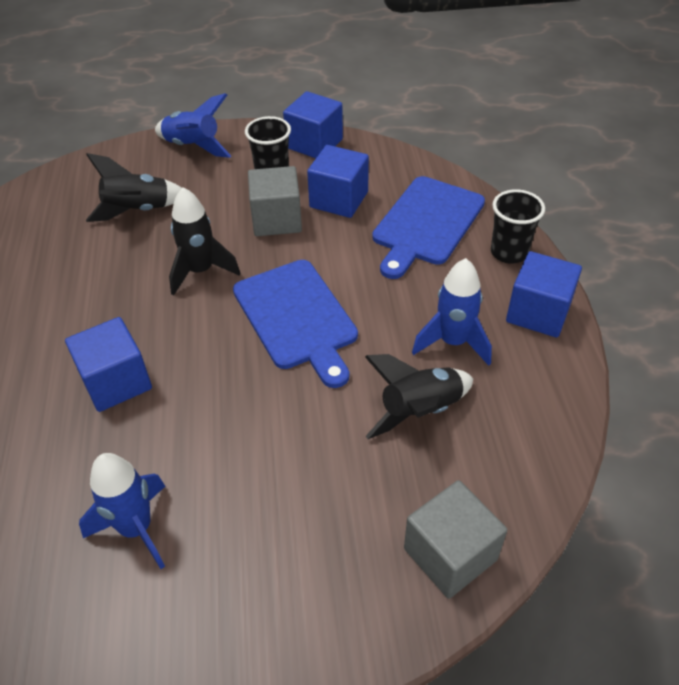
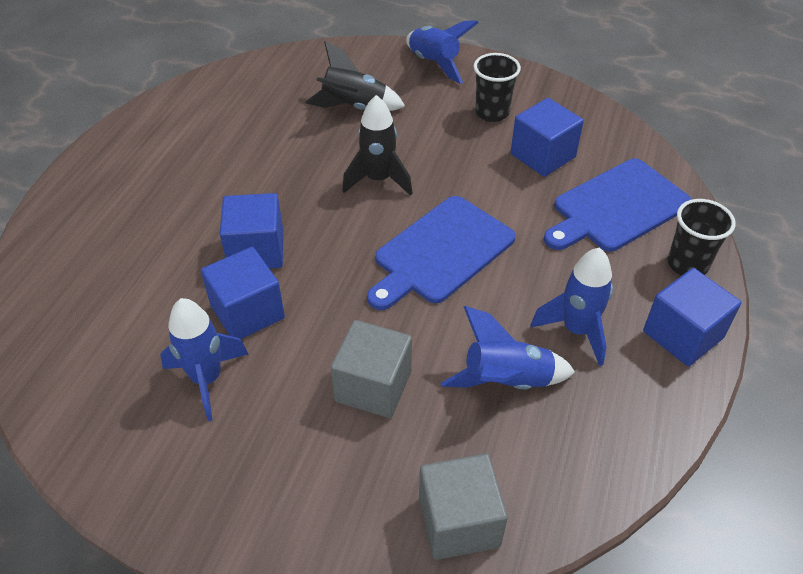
camera: 25 degrees right, 0 degrees up
blue cutting board [233,260,358,388] -> blue cutting board turned 45 degrees clockwise [367,196,516,310]
grey cube [248,166,302,236] -> grey cube moved to [331,320,412,418]
blue cube [283,91,343,158] -> blue cube moved to [201,247,285,339]
black rocket [365,354,473,439] -> blue rocket [441,306,575,389]

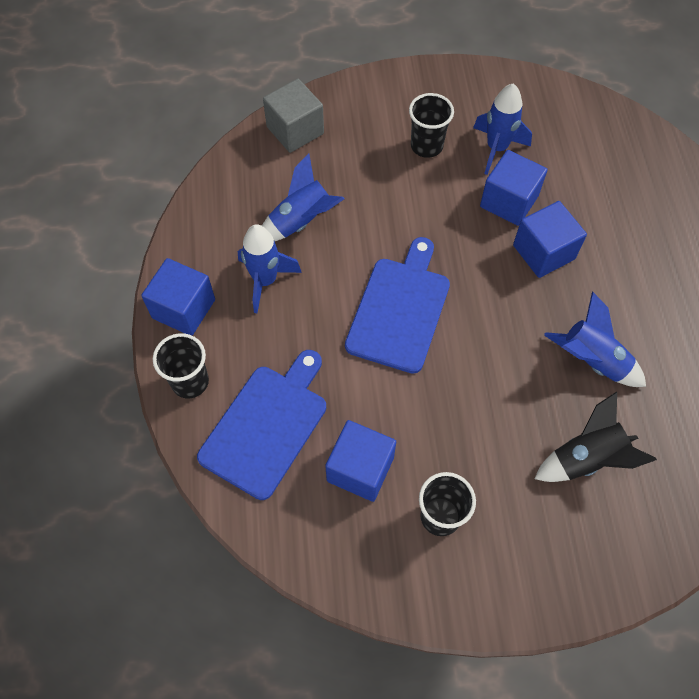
camera: 155 degrees right, 15 degrees up
grey cube [331,320,412,418] -> none
black rocket [342,95,413,196] -> none
blue rocket [406,21,479,84] -> blue rocket moved to [544,292,646,387]
none -> black cup [409,93,454,158]

